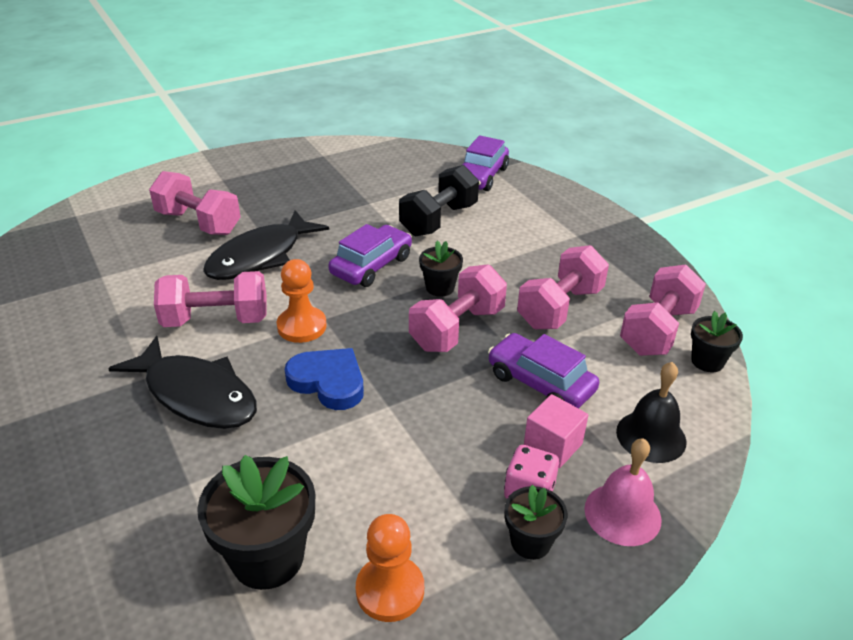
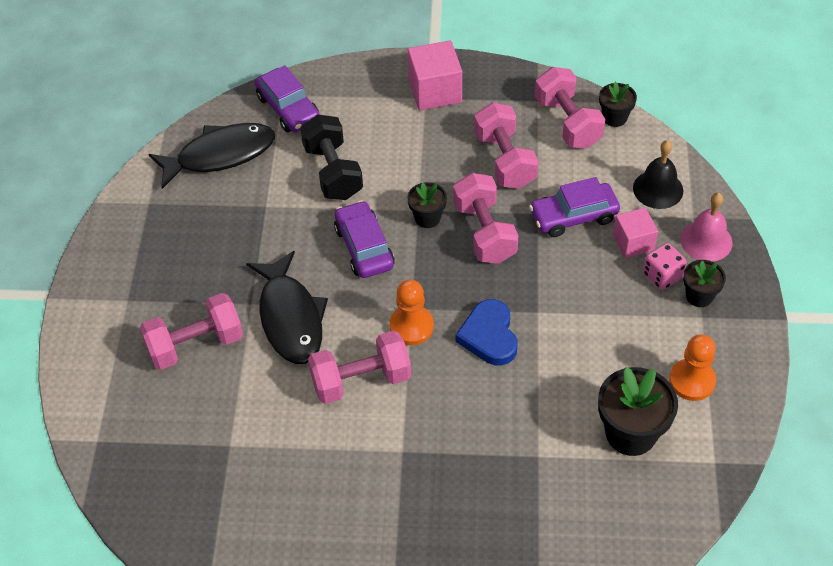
camera: 55 degrees left, 15 degrees up
black fish [108,336,257,429] -> black fish moved to [148,123,275,189]
pink dumbbell [154,271,267,327] -> pink dumbbell turned 45 degrees clockwise [308,331,411,404]
blue heart [285,348,364,410] -> blue heart turned 75 degrees counterclockwise [456,299,517,366]
none -> pink cube [408,40,462,110]

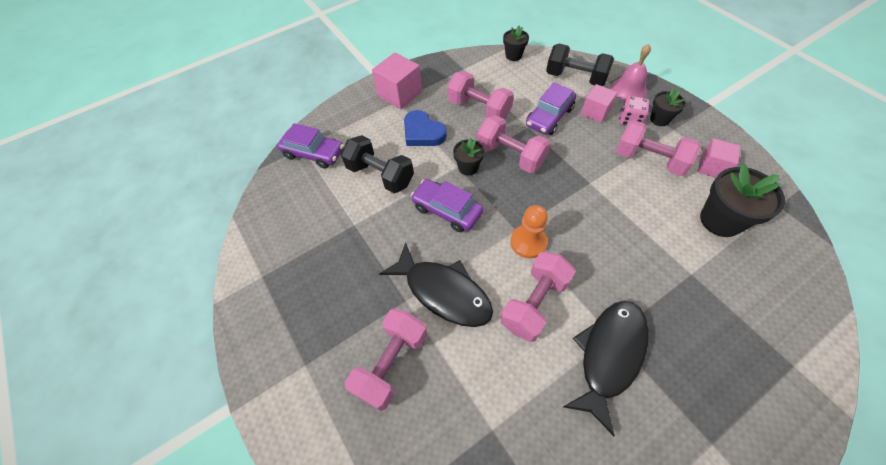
camera: 35 degrees left, 5 degrees up
black fish [148,123,275,189] -> black fish moved to [563,300,649,436]
blue heart [456,299,517,366] -> blue heart moved to [404,110,447,146]
pink dumbbell [535,67,605,148] -> pink dumbbell moved to [616,120,701,176]
black bell [633,140,683,209] -> black dumbbell [546,44,614,86]
orange pawn [669,334,716,401] -> pink cube [698,139,741,178]

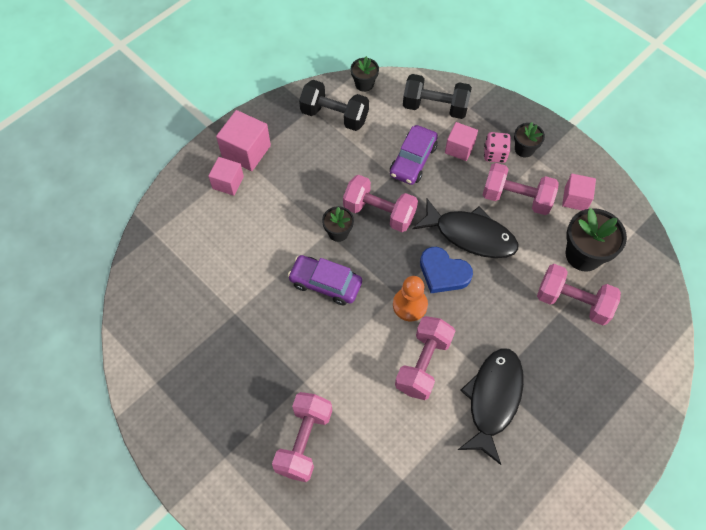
camera: 15 degrees left, 5 degrees up
purple car [277,123,344,169] -> none
black dumbbell [341,135,414,193] -> black dumbbell moved to [299,80,369,131]
black fish [379,242,493,327] -> black fish moved to [412,199,518,258]
blue heart [404,110,447,146] -> blue heart moved to [420,247,473,293]
pink dumbbell [447,71,514,119] -> pink dumbbell moved to [537,264,621,325]
pink bell [611,44,651,101] -> none
none -> pink cube [208,157,244,196]

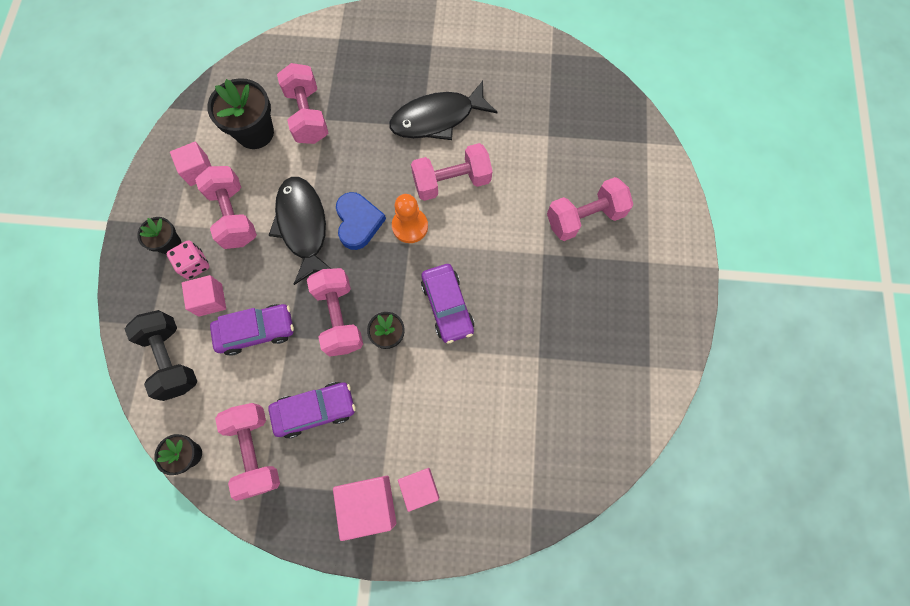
camera: 130 degrees left, 10 degrees up
black dumbbell [299,80,369,131] -> pink dumbbell [215,403,280,501]
none -> purple car [268,382,356,438]

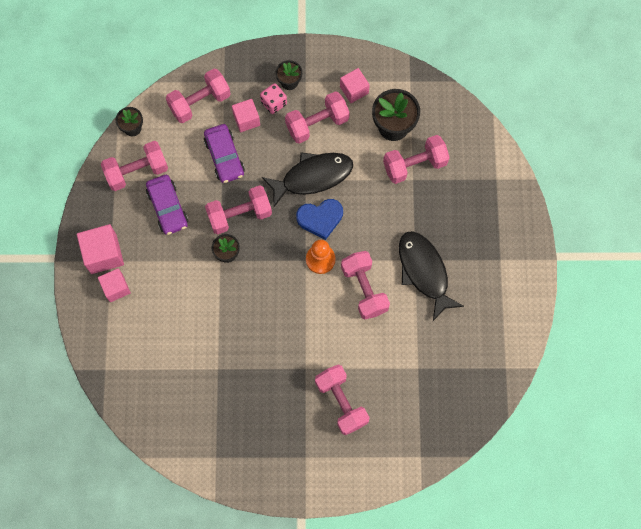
camera: 85 degrees right, 0 degrees up
black dumbbell [125,310,197,401] -> pink dumbbell [166,69,231,123]
purple car [421,264,474,344] -> none

